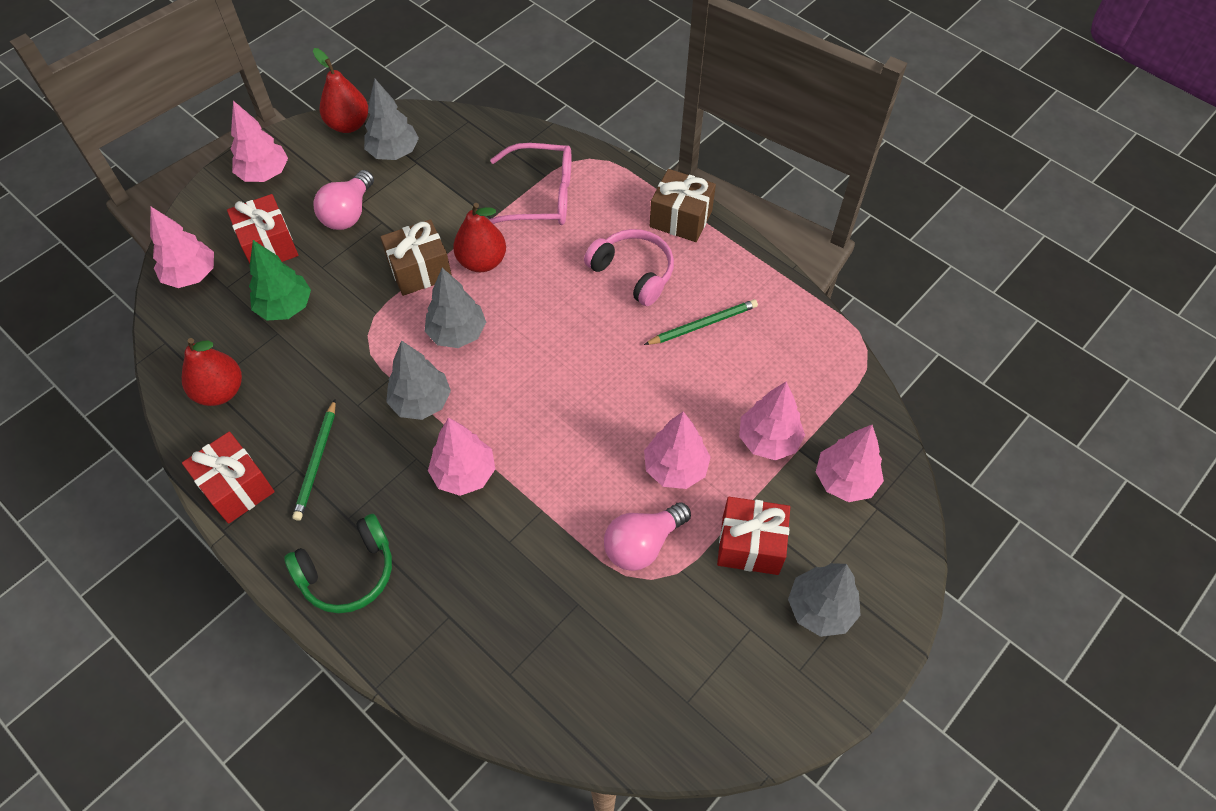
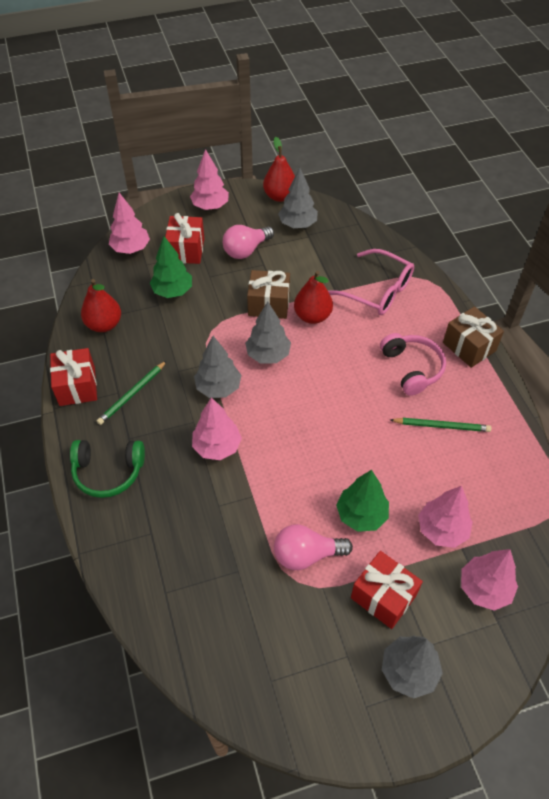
camera: 30 degrees right, 5 degrees down
pink tree [644,412,711,489] -> green tree [336,470,389,532]

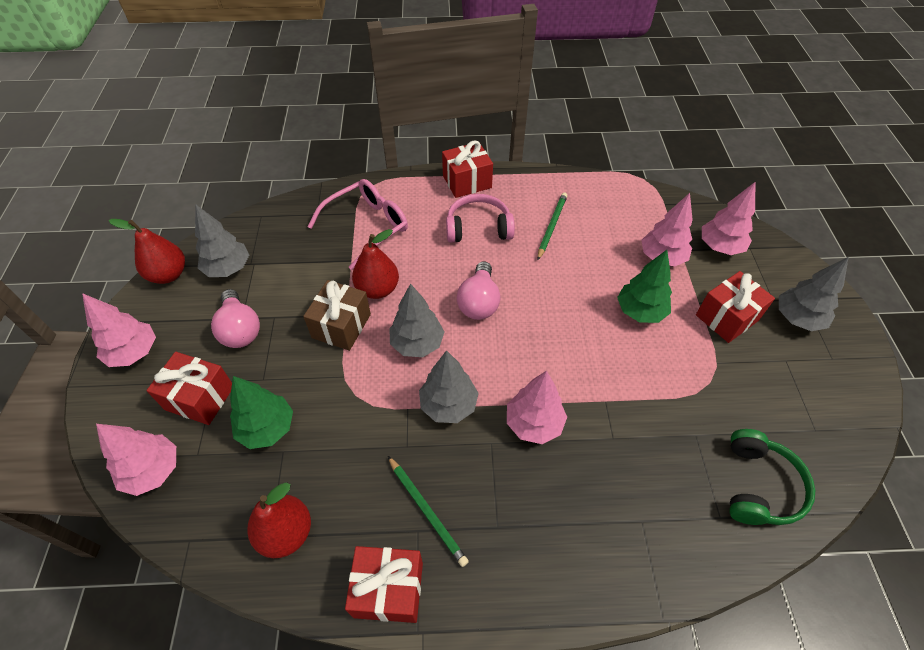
camera: 75 degrees left, 0 degrees up
green headphones [70,440,145,498] -> green headphones moved to [729,429,815,525]
pink light bulb [274,524,353,570] -> pink light bulb moved to [457,261,501,320]
brown gift [443,306,504,368] -> red gift [442,140,493,198]

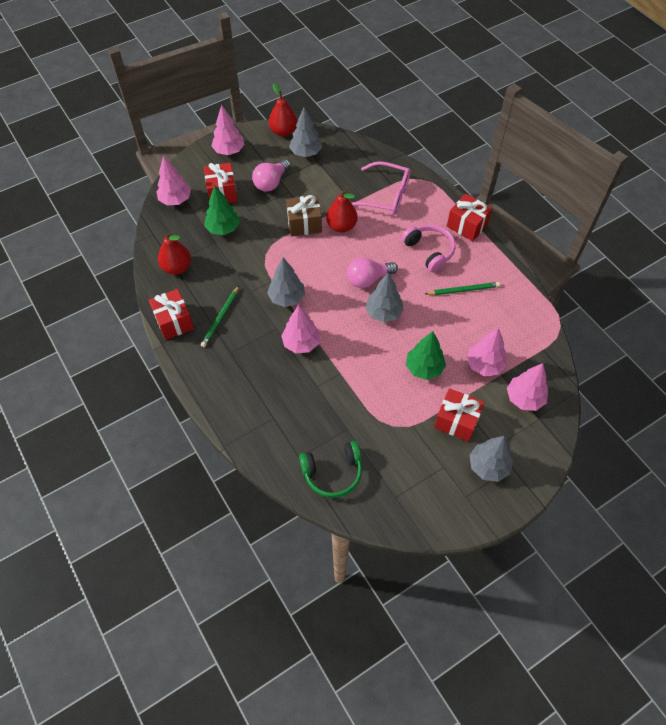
camera: 60 degrees right, 5 degrees up
grey tree [389,283,444,357] -> grey tree moved to [365,273,404,322]

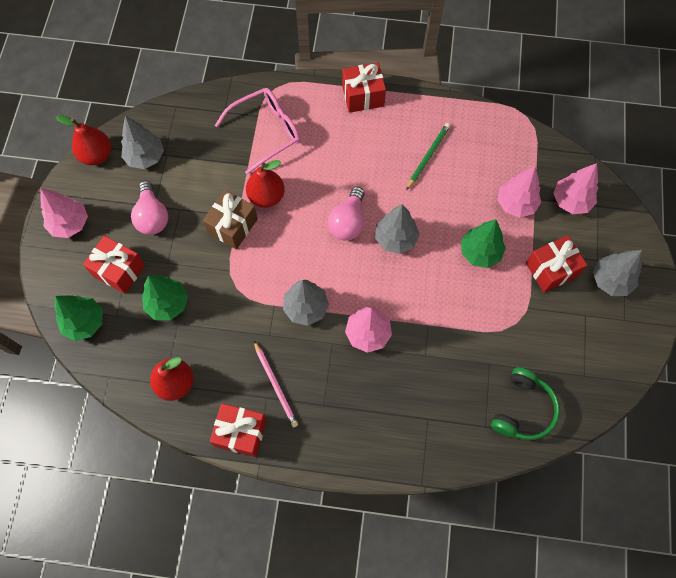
camera: 50 degrees left, 10 degrees up
pink tree [156,155,191,205] -> green tree [54,295,103,341]
green pencil [201,286,239,347] -> pink pencil [254,341,298,428]
pink headphones [401,225,455,272] -> none

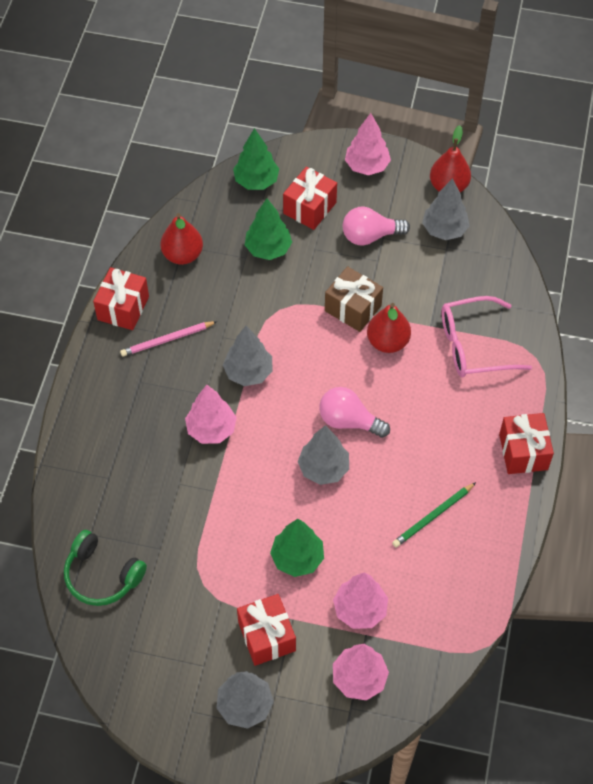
camera: 95 degrees right, 10 degrees down
pink glasses [215,88,300,175] -> pink glasses turned 105 degrees clockwise [441,296,532,377]
green pencil [406,123,450,190] -> green pencil turned 105 degrees clockwise [392,482,476,547]

